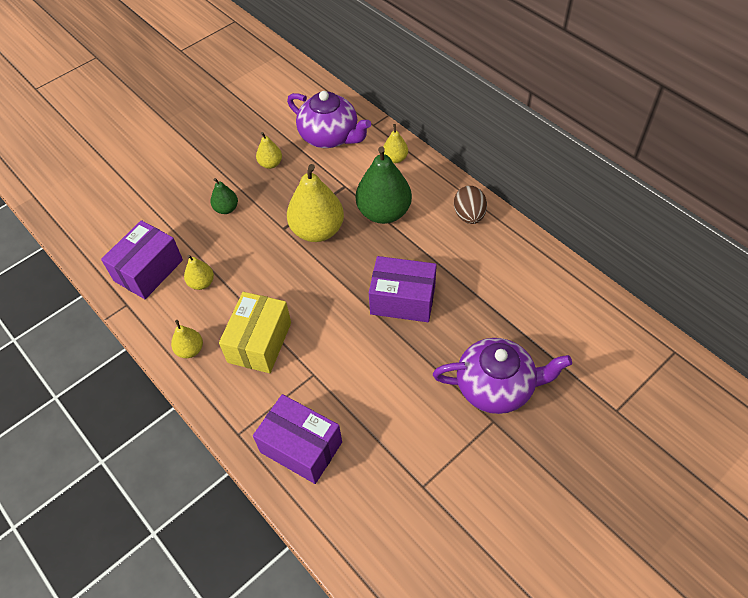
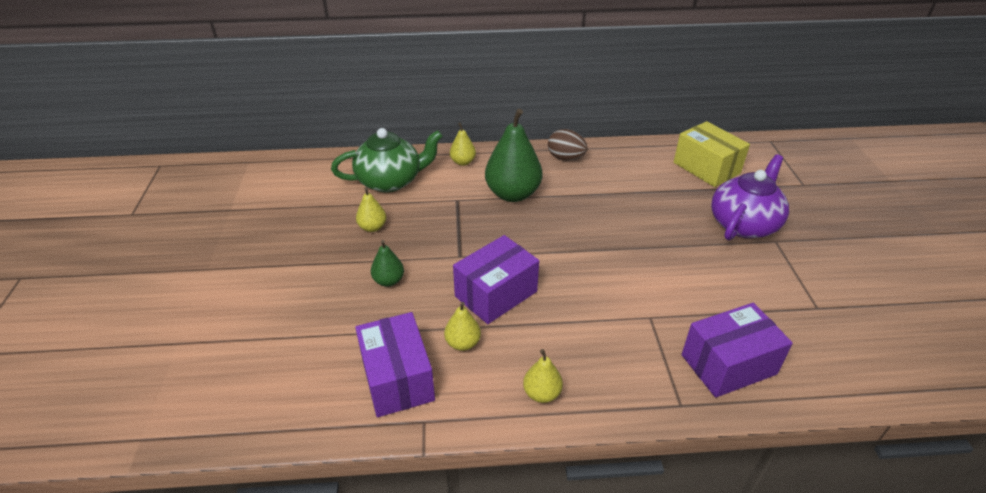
camera: 55 degrees left, 15 degrees down
yellow box [219,292,291,373] -> yellow box moved to [674,121,750,187]
purple teapot [287,91,371,148] -> green teapot [331,128,443,193]
yellow pear [287,164,344,242] -> none
purple box [369,256,437,322] -> purple box moved to [453,235,539,324]

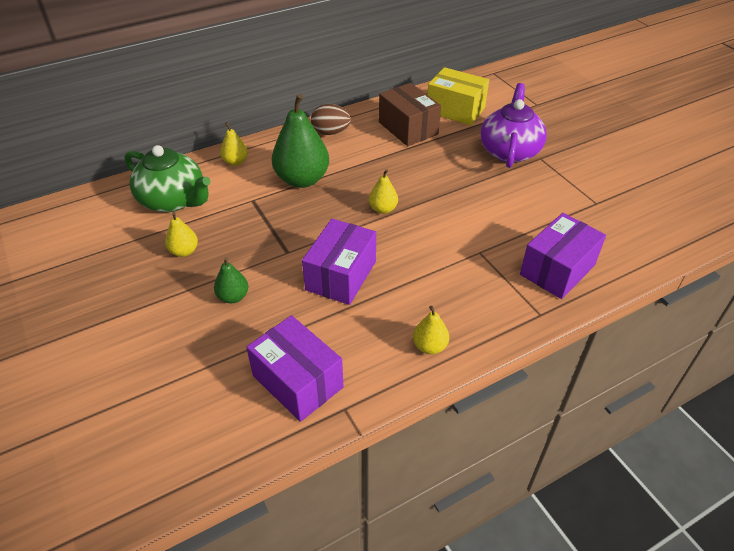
camera: 25 degrees left, 5 degrees up
green teapot [331,128,443,193] -> green teapot turned 75 degrees clockwise [125,145,211,212]
yellow pear [444,302,481,351] -> yellow pear moved to [369,169,398,214]
none -> brown box [379,83,441,146]

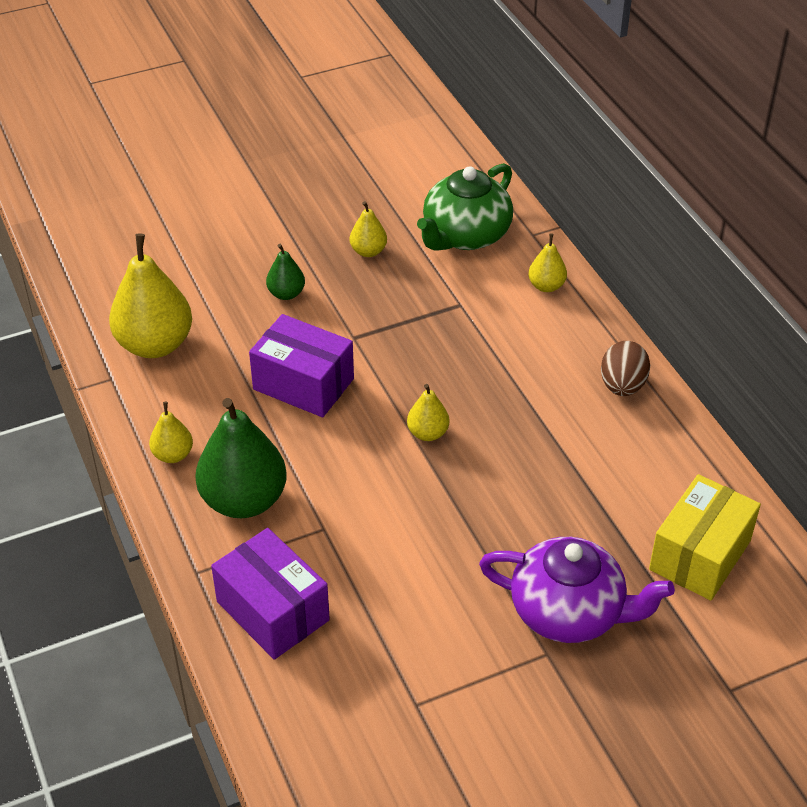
camera: 95 degrees right, 0 degrees up
purple box [246,315,344,422] -> yellow pear [109,233,192,358]
green pear [272,94,329,188] -> green pear moved to [195,398,287,518]
brown box [379,83,441,146] -> none

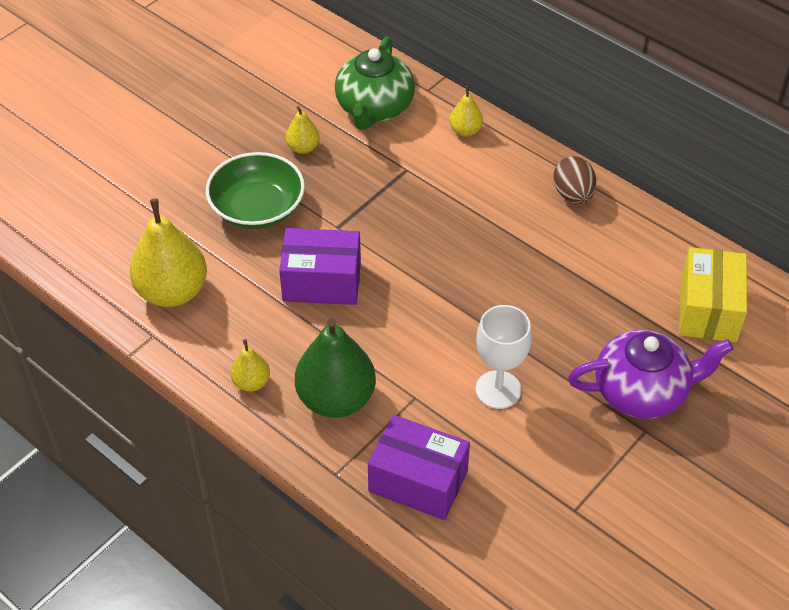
camera: 25 degrees left, 5 degrees up
green pear [266,244,305,300] -> green bowl [206,152,305,229]
yellow pear [407,384,449,441] -> none
none -> white goblet [476,305,532,409]

